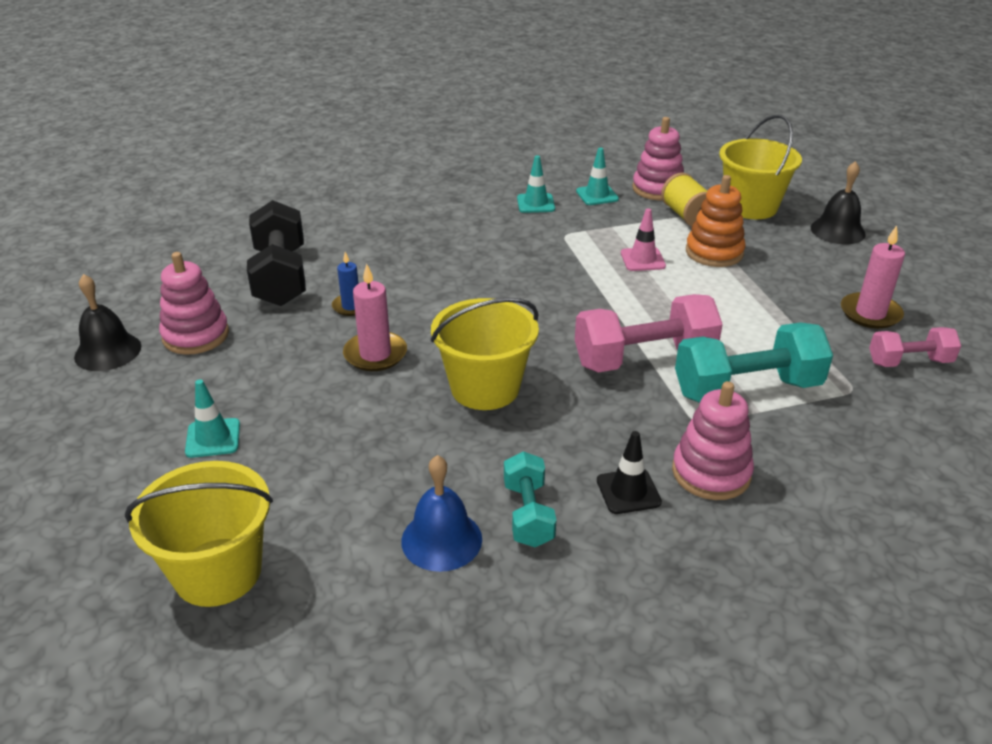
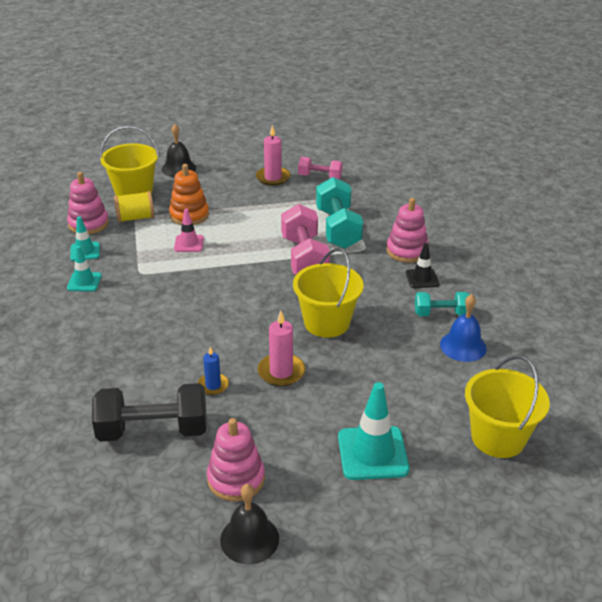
camera: 85 degrees left, 0 degrees up
turquoise traffic cone [185,379,240,458] -> turquoise traffic cone [338,382,410,480], size x1.73
pink dumbbell [869,327,961,367] -> pink dumbbell turned 75 degrees counterclockwise [298,157,343,179]

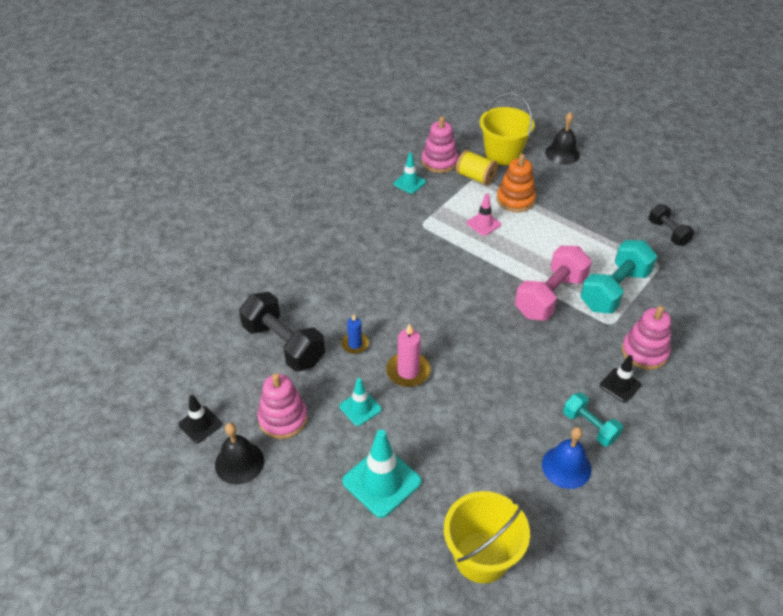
camera: 50 degrees right, 10 degrees up
turquoise traffic cone [67,246,102,292] -> turquoise traffic cone moved to [339,378,382,426]
pink candle [256,125,291,186] -> none
yellow bucket [293,248,364,338] -> none
pink dumbbell [298,157,343,179] -> black dumbbell [649,204,694,246]
none -> black traffic cone [178,395,222,443]

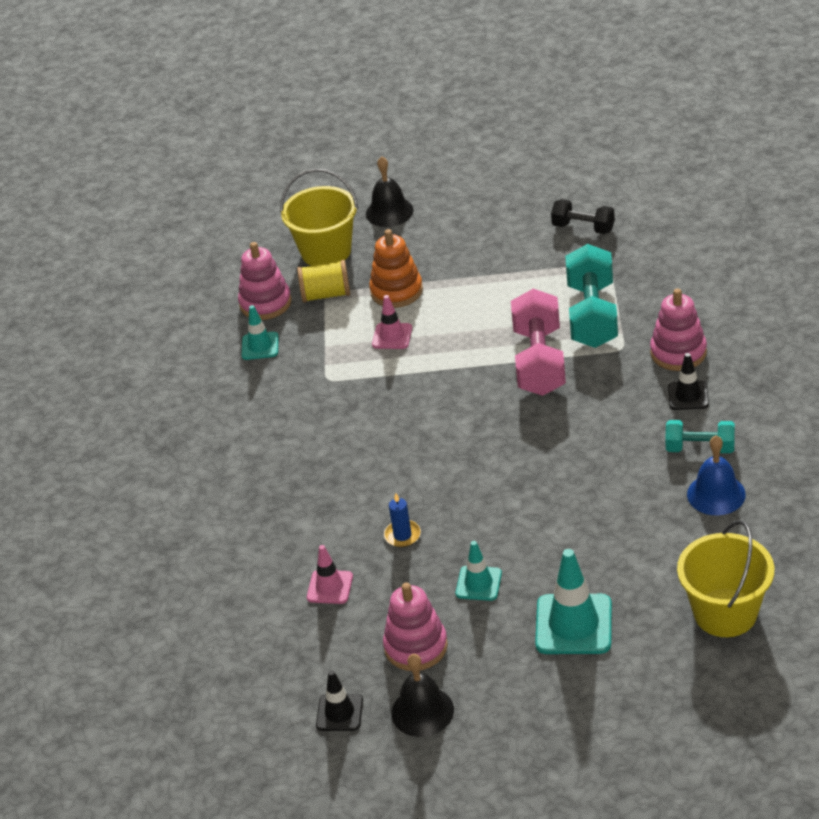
camera: 35 degrees left, 5 degrees down
black dumbbell [239,292,325,372] -> pink traffic cone [307,545,353,604]
pink candle [386,323,431,387] -> none

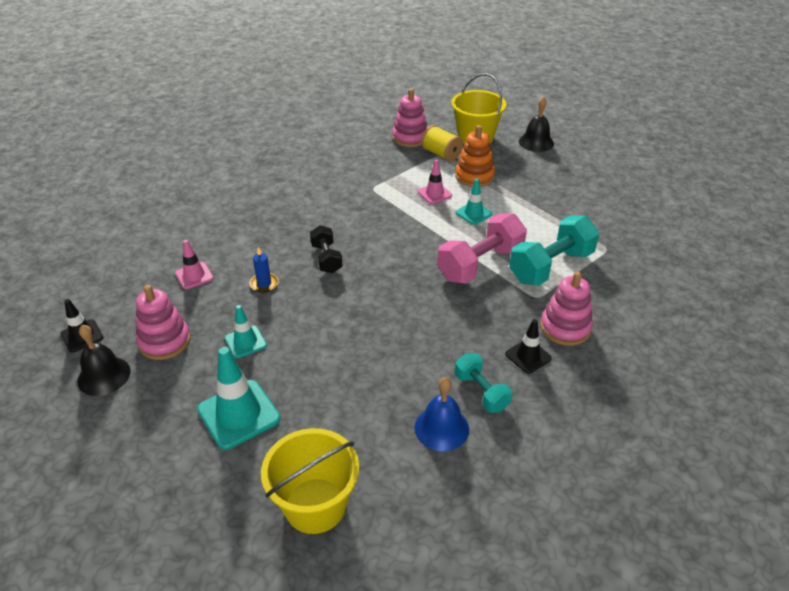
camera: 45 degrees right, 0 degrees up
turquoise traffic cone [242,305,279,360] -> turquoise traffic cone moved to [456,179,492,225]
black dumbbell [551,199,615,234] -> black dumbbell moved to [310,225,343,273]

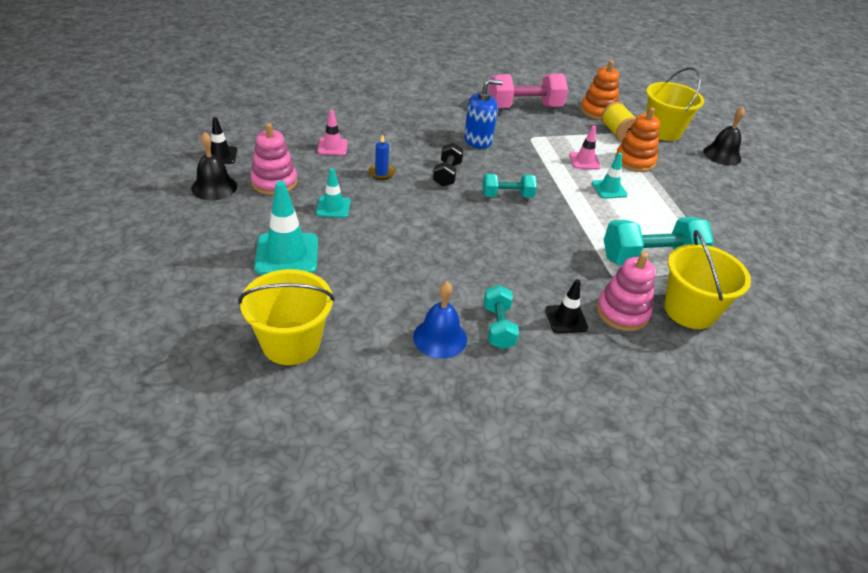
camera: 25 degrees right, 0 degrees up
pink stacking toy [392,88,428,147] -> orange stacking toy [580,60,619,120]
pink dumbbell [437,213,527,284] -> pink dumbbell moved to [488,73,568,108]
none -> blue soap dispenser [464,79,503,149]
none -> turquoise dumbbell [482,174,537,198]
none -> yellow bucket [664,230,751,329]

